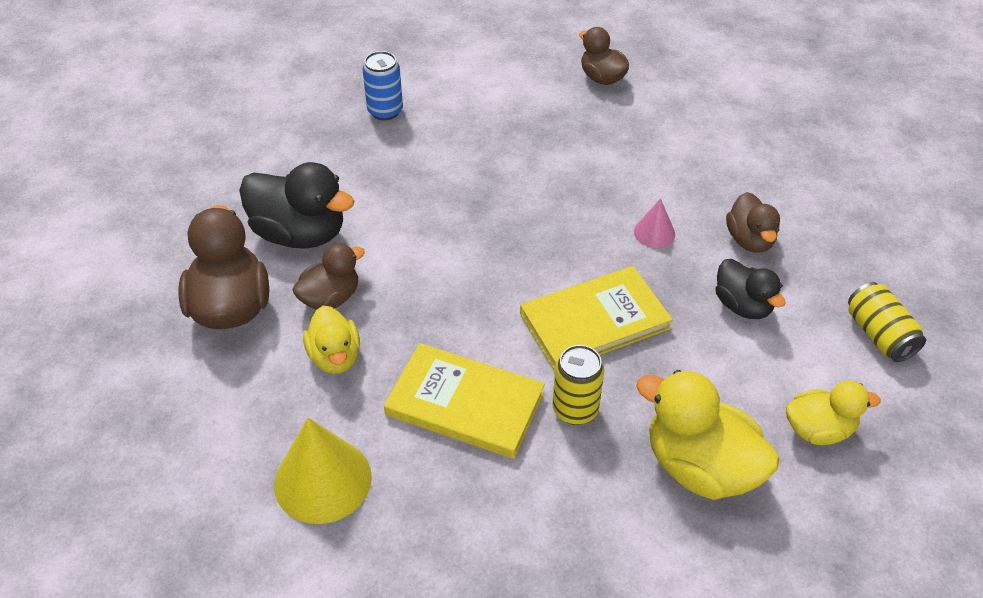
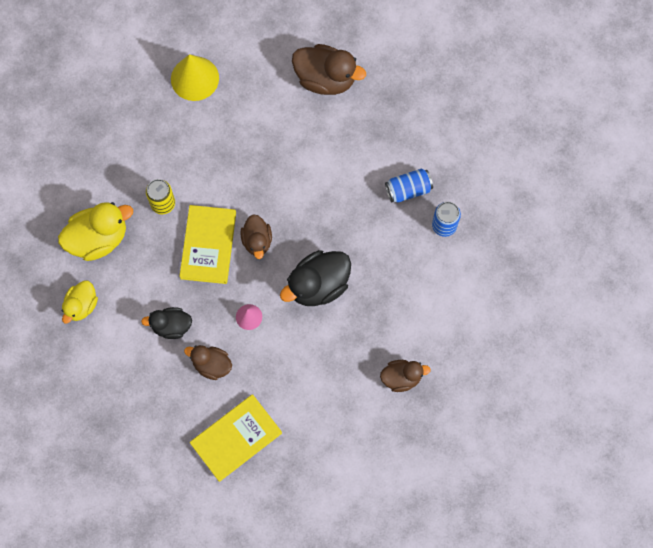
camera: 120 degrees right, 25 degrees up
black duck [239,162,354,249] -> black duck moved to [280,250,351,306]
brown duck [292,243,365,310] -> brown duck moved to [240,214,272,259]
yellow duck [303,306,360,374] -> none
yellow book [384,343,545,459] -> yellow book moved to [190,394,282,482]
yellow can [848,282,926,362] -> none
none -> blue can [385,168,433,203]

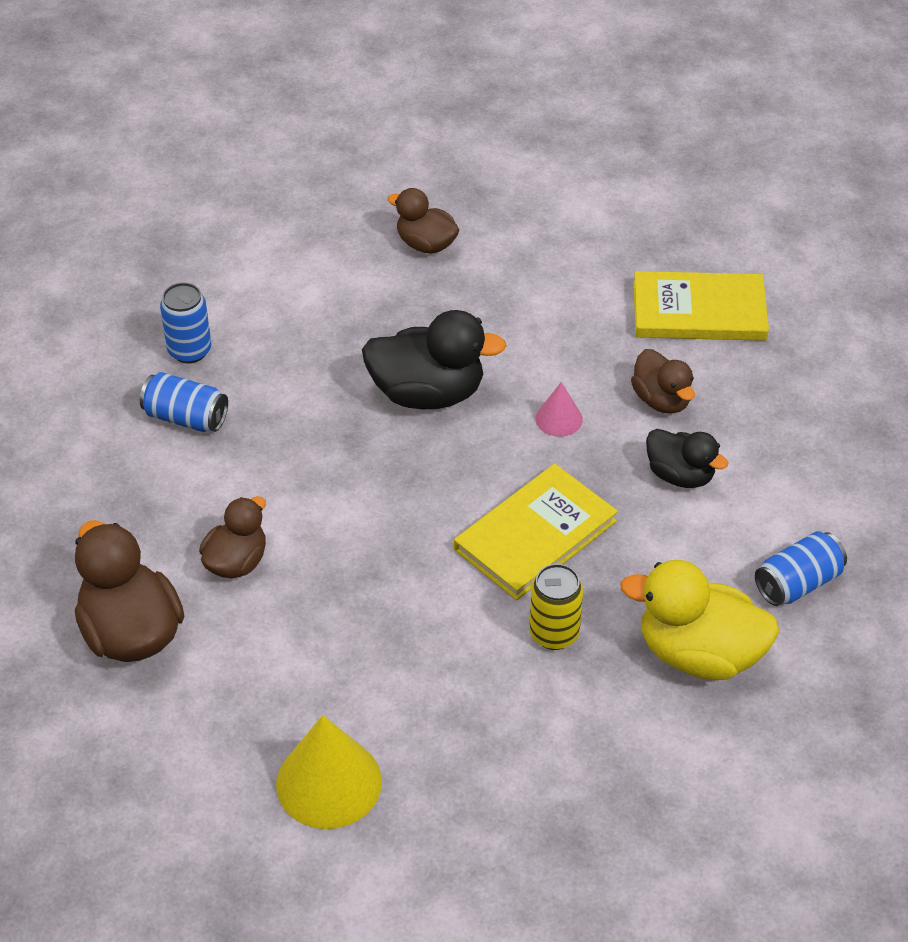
camera: 140 degrees left, 25 degrees down
yellow duck [62,280,98,324] -> blue can [755,531,847,606]
brown duck [240,214,272,259] -> brown duck moved to [199,496,266,578]

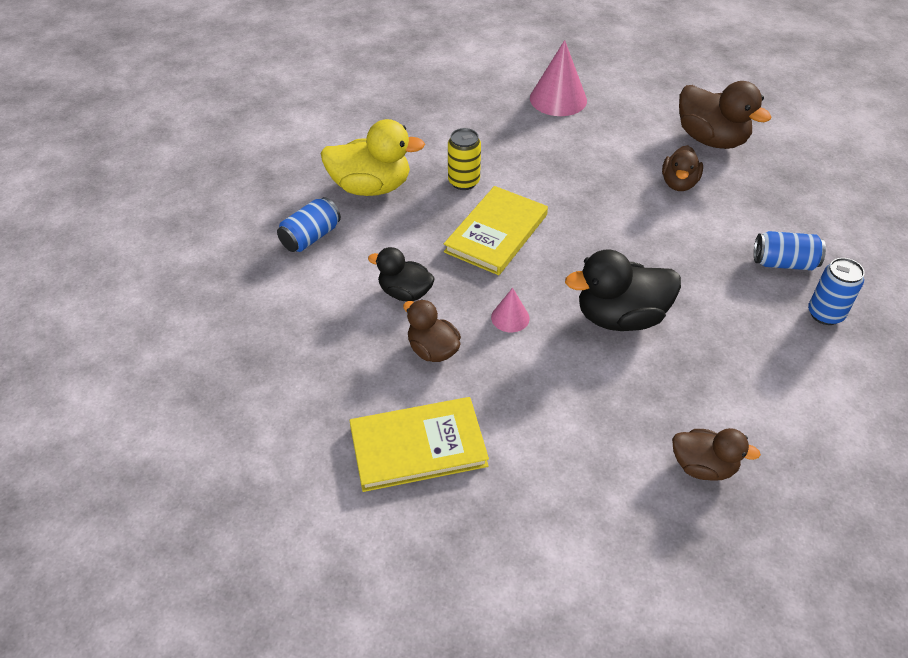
camera: 165 degrees right, 0 degrees up
yellow cone [276,715,382,829] -> pink cone [530,40,587,116]

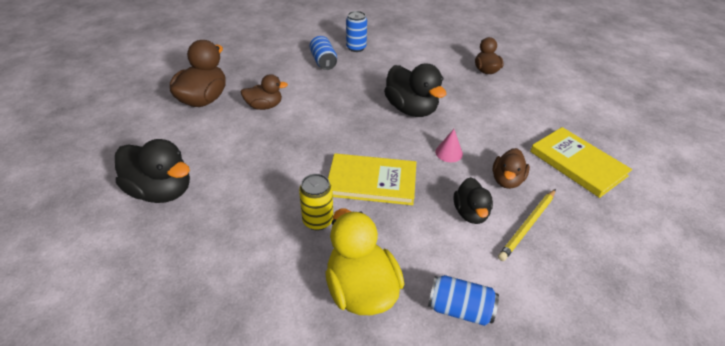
camera: 115 degrees left, 5 degrees down
pink cone [530,40,587,116] -> black duck [115,139,190,203]
none -> yellow pencil [498,189,556,261]

